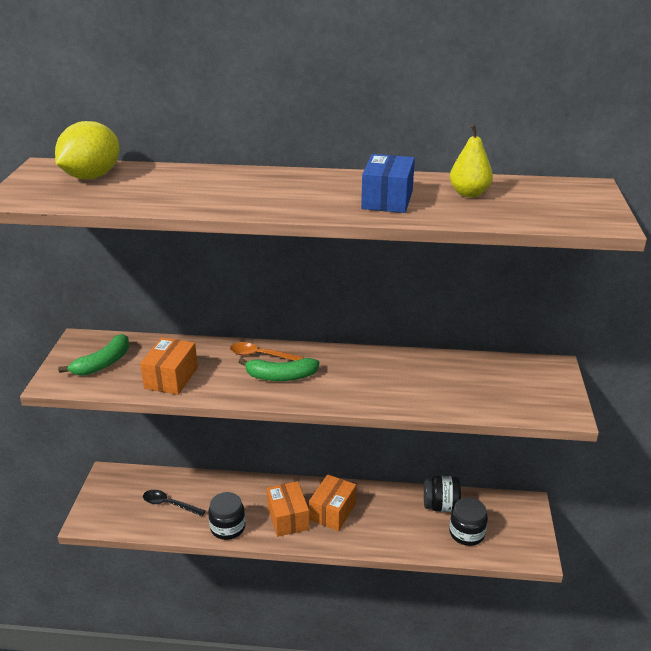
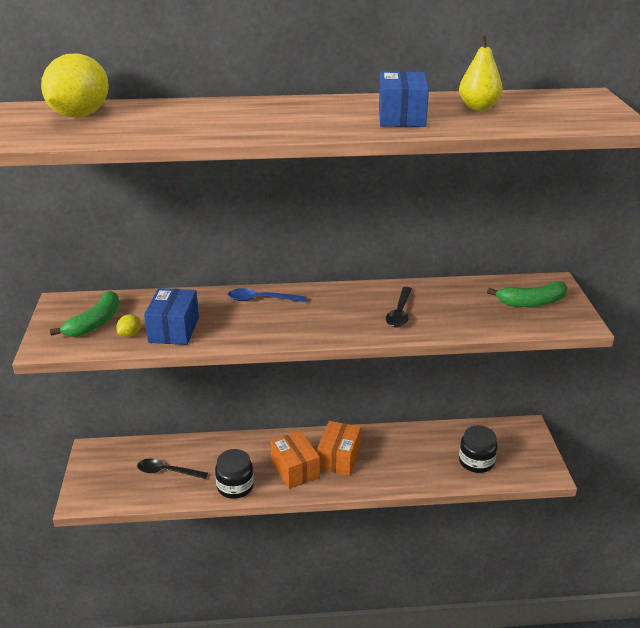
camera: 10 degrees left, 0 degrees up
orange box [140,337,198,395] -> blue box [144,288,199,345]
orange spoon [230,342,304,361] -> blue spoon [228,288,307,302]
green banana [239,358,319,381] -> green banana moved to [487,281,568,307]
black jar [424,476,461,512] -> none
none -> yellow lemon [116,314,141,337]
none -> black spoon [386,287,412,327]

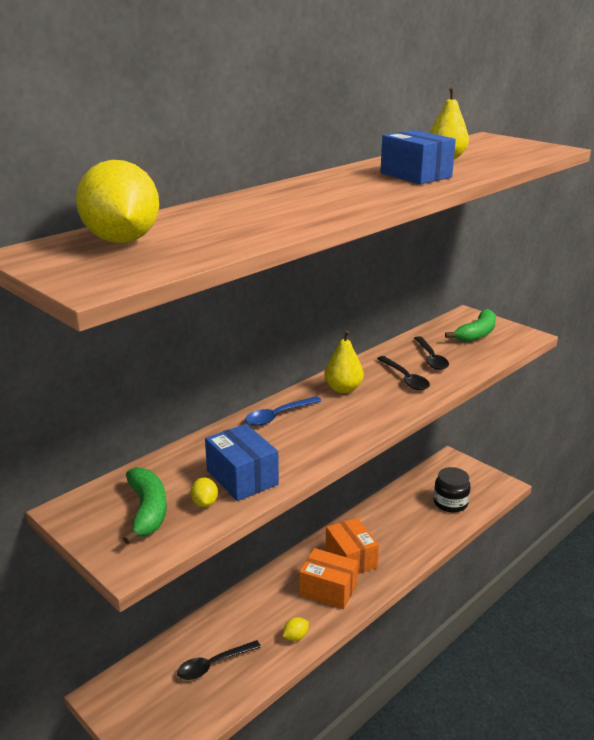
camera: 40 degrees left, 5 degrees down
black jar [215,449,254,499] -> yellow lemon [283,617,309,641]
none -> yellow pear [324,331,364,393]
none -> black spoon [414,336,449,370]

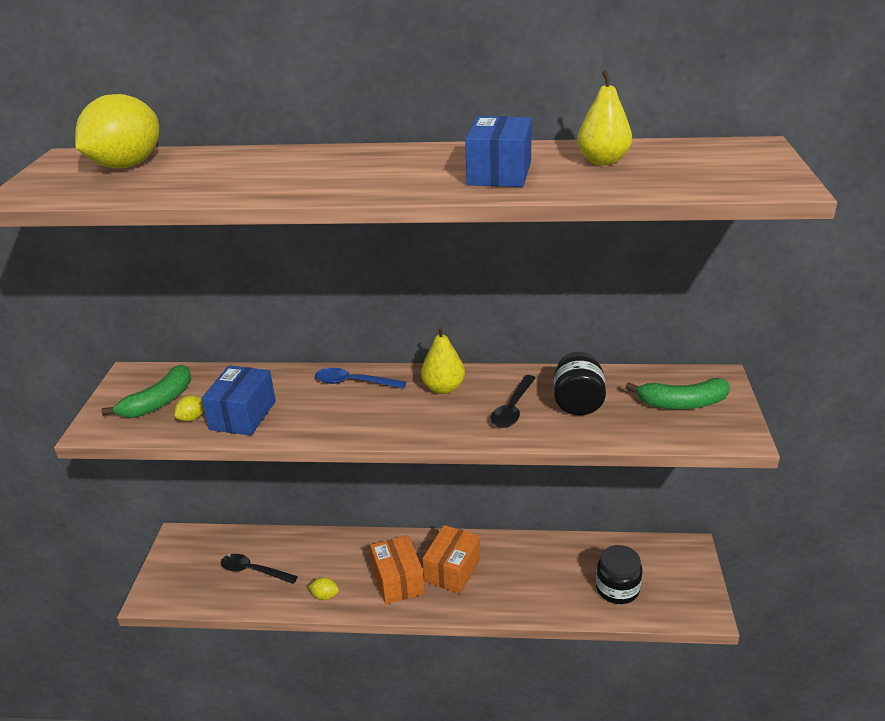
camera: 50 degrees right, 5 degrees up
black spoon [414,336,449,370] -> black jar [554,352,606,415]

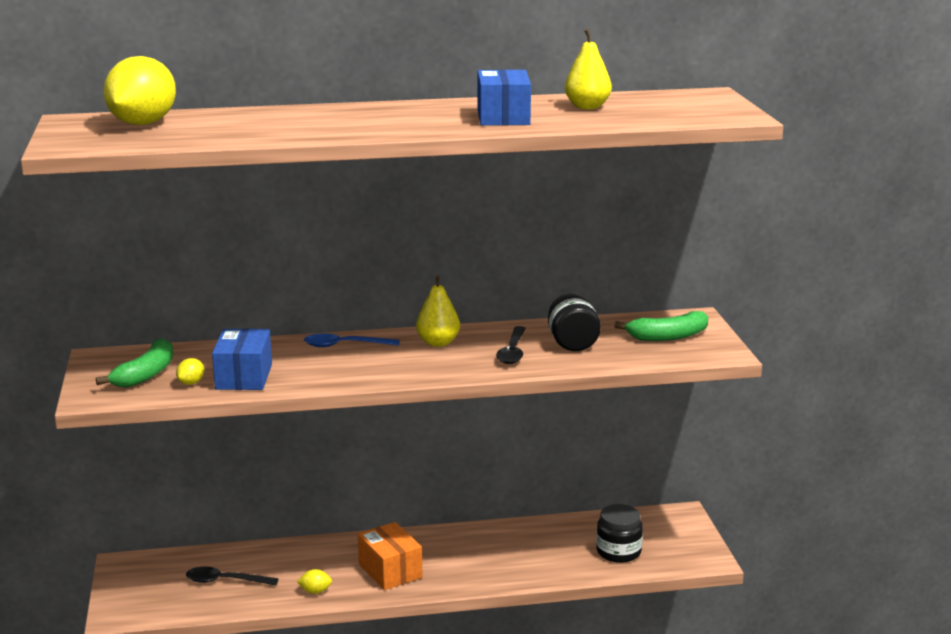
camera: 15 degrees left, 10 degrees down
orange box [423,525,480,594] -> none

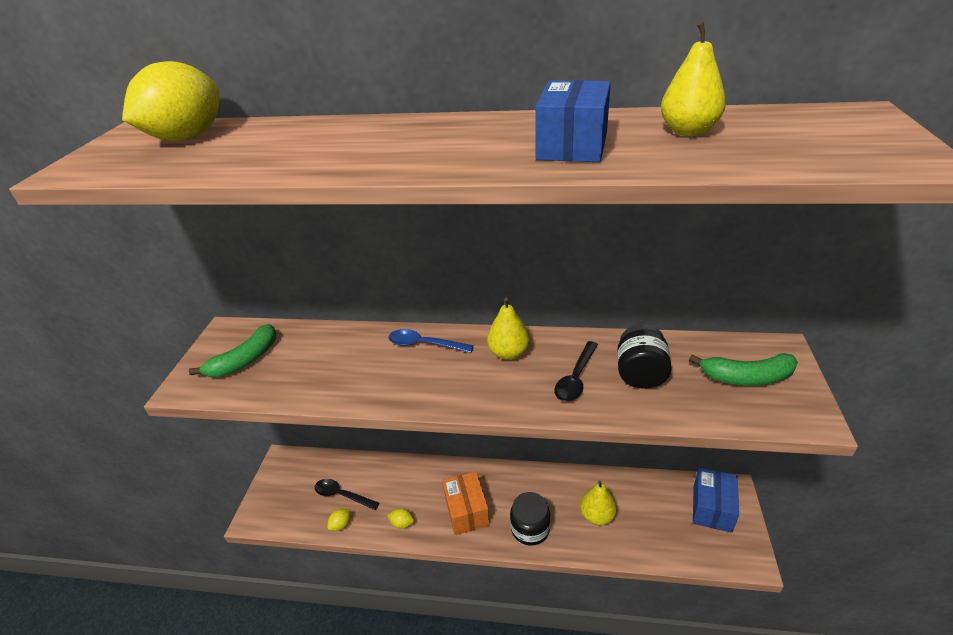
camera: 20 degrees right, 15 degrees up
yellow lemon [176,358,204,385] -> yellow lemon moved to [327,509,351,531]
blue box [212,328,272,390] -> blue box moved to [693,468,739,533]
black jar [596,504,643,563] -> black jar moved to [510,492,551,546]
none -> yellow pear [580,480,617,525]

